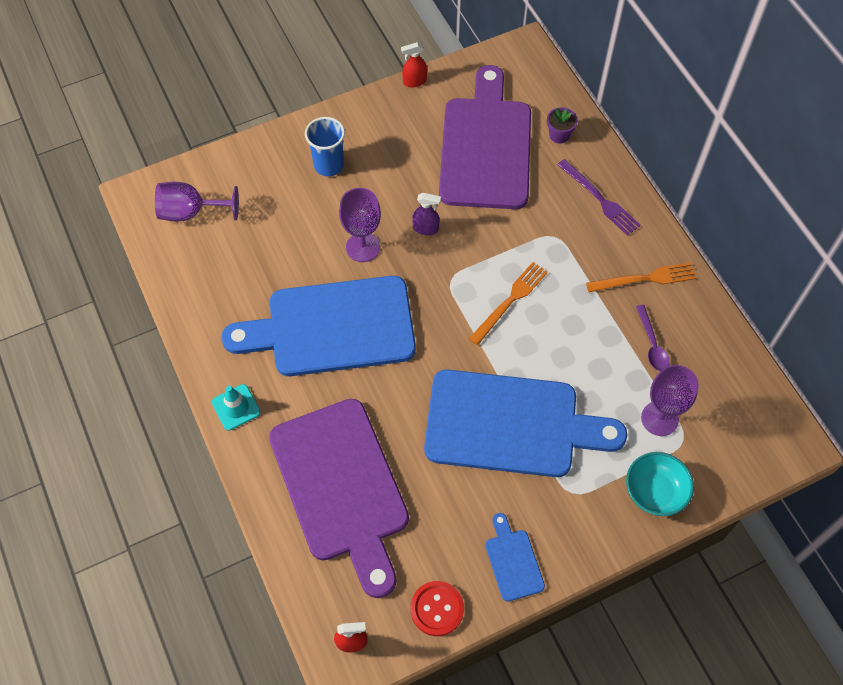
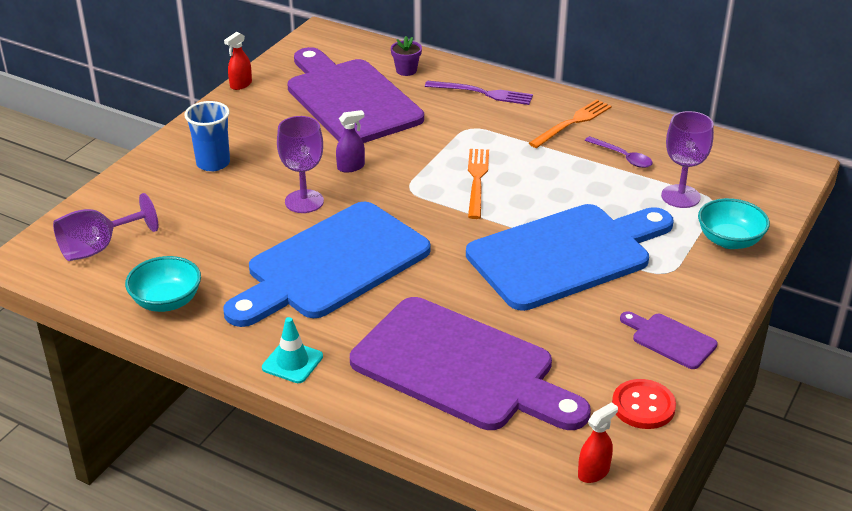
camera: 35 degrees left, 25 degrees down
blue cutting board [485,513,545,602] -> purple cutting board [620,311,718,369]
none -> turquoise bowl [125,256,201,312]

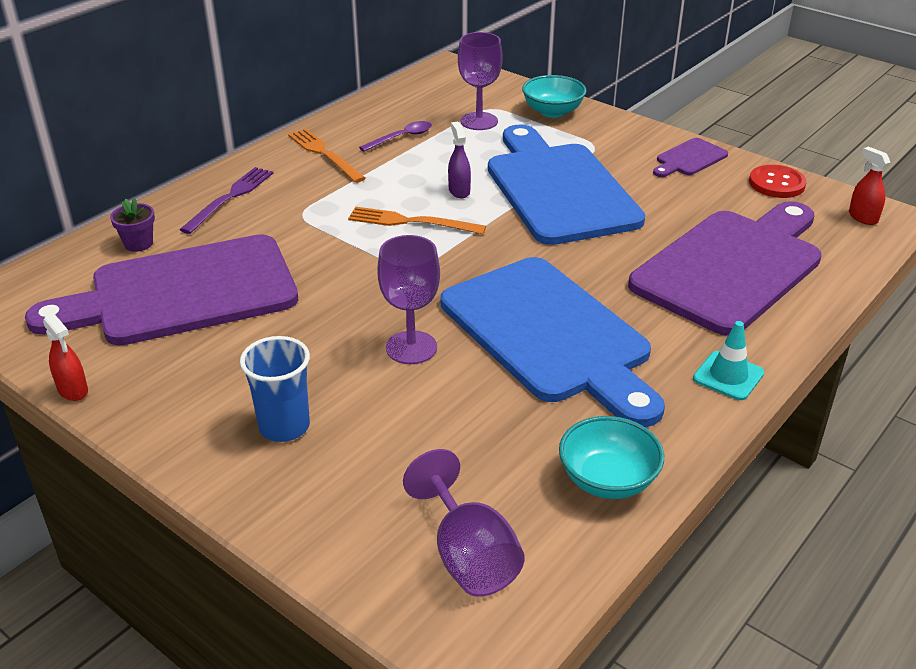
camera: 80 degrees left, 0 degrees up
purple spray bottle [336,110,365,173] -> purple spray bottle moved to [448,122,471,198]

